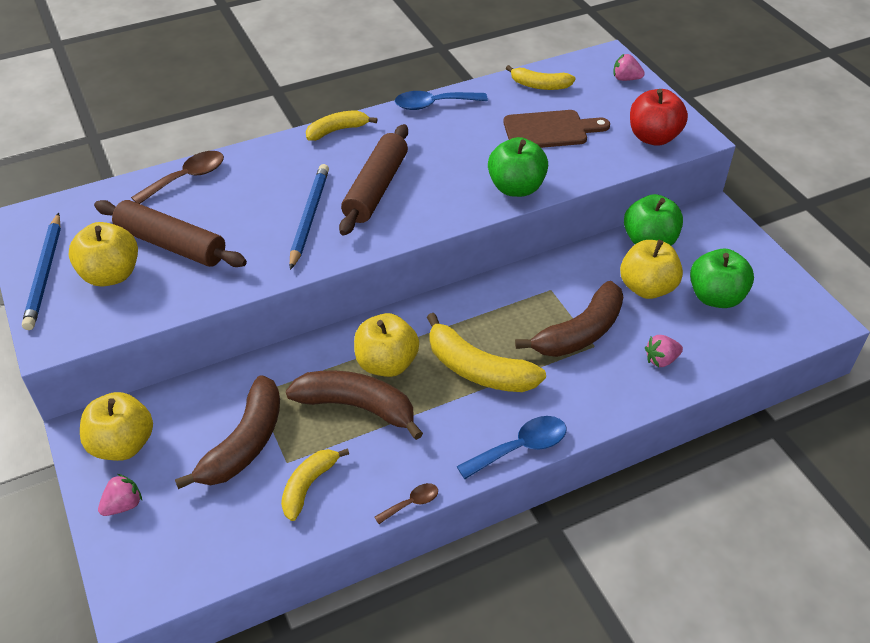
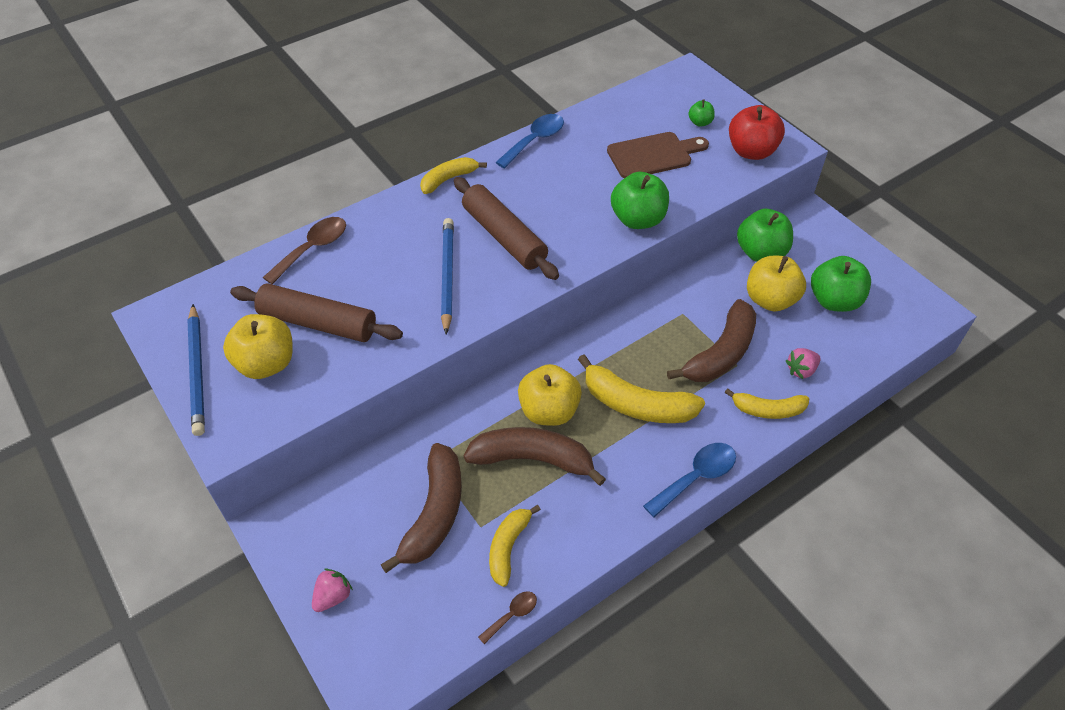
camera: 10 degrees left, 5 degrees up
yellow apple [80,392,153,461] -> none
brown rolling pin [339,124,408,235] -> brown rolling pin turned 45 degrees counterclockwise [454,177,559,280]
brown spoon [374,483,438,524] -> brown spoon moved to [478,591,537,644]
blue spoon [395,91,488,110] -> blue spoon turned 150 degrees clockwise [495,114,564,169]
yellow banana [506,65,575,90] -> yellow banana moved to [724,388,809,419]
pink strawberry [613,54,645,81] -> none
none -> green apple [689,100,715,127]

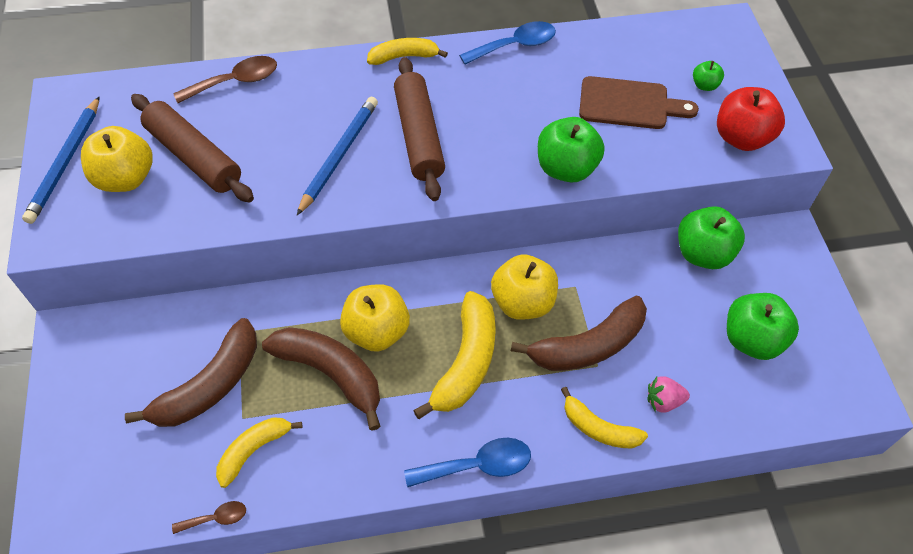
camera: 25 degrees right, 5 degrees up
pink strawberry [312,569,353,612] -> none
yellow banana [578,355,705,423] -> yellow banana turned 120 degrees counterclockwise [413,291,496,419]
yellow apple [747,256,806,311] -> yellow apple moved to [491,254,558,320]

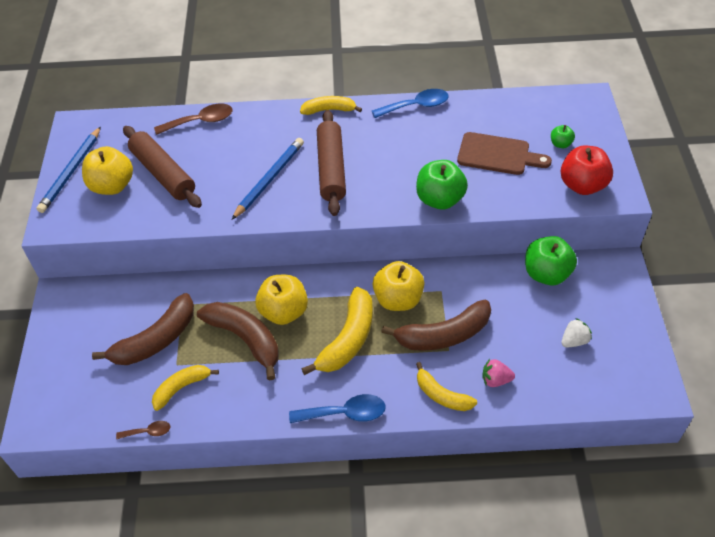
camera: 10 degrees right, 5 degrees down
green apple [727,293,799,360] -> white strawberry [561,318,592,348]

